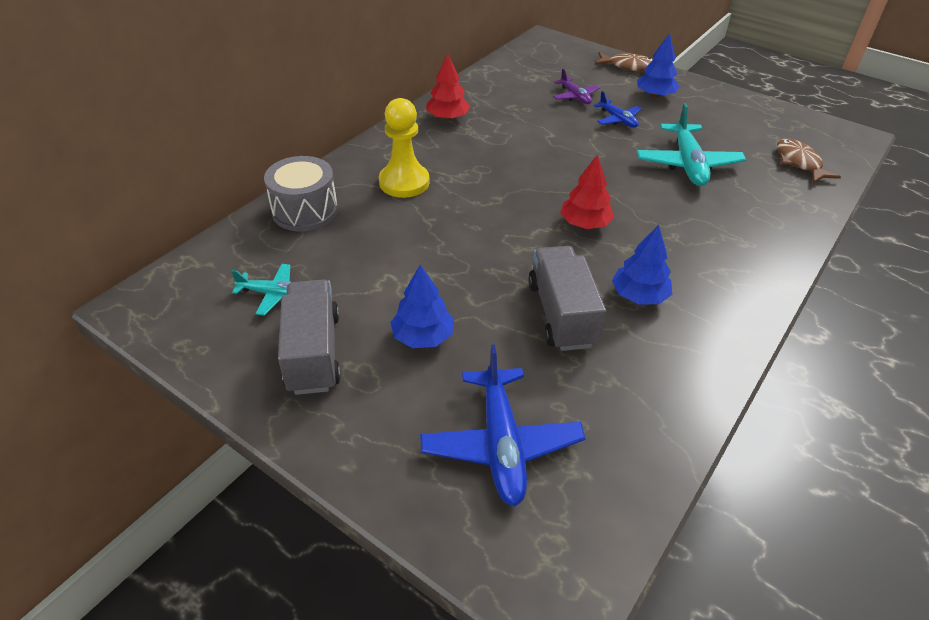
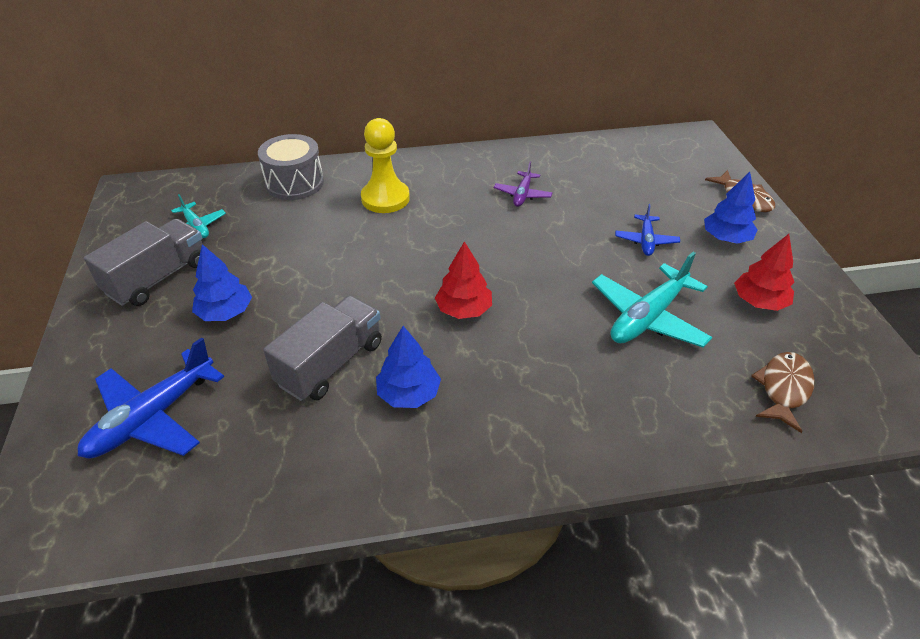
camera: 45 degrees right, 0 degrees up
red tree [426,54,470,120] -> red tree moved to [734,234,794,311]
purple plane [553,69,600,104] -> purple plane moved to [494,161,552,207]

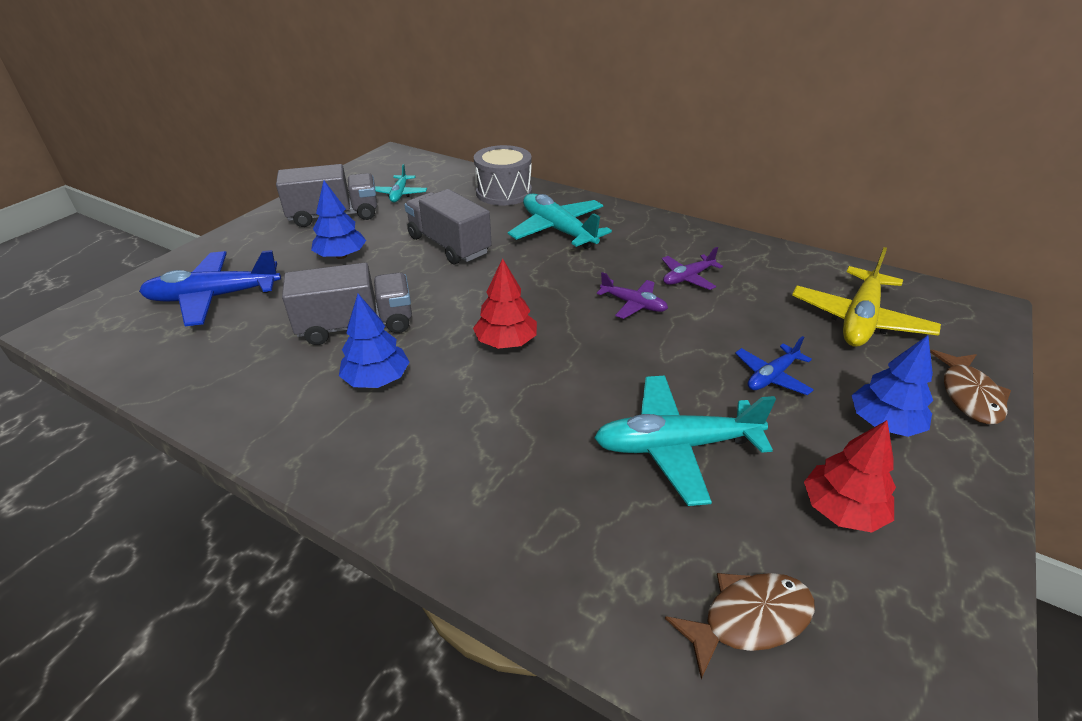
camera: 40 degrees right, 5 degrees down
yellow pawn [361,118,410,213] -> turquoise plane [508,194,612,249]
none -> grey truck [404,189,492,264]
none -> purple plane [597,272,668,319]
none -> yellow plane [792,247,941,347]

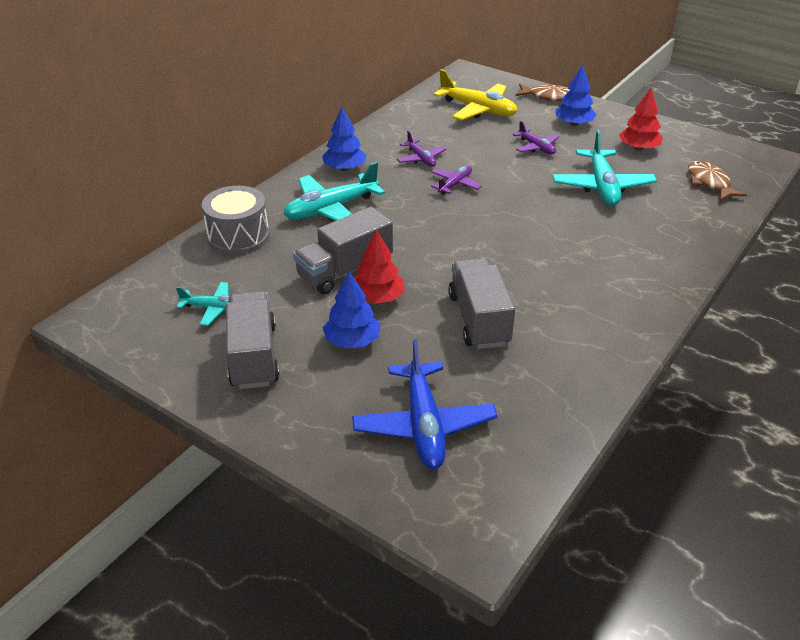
camera: 85 degrees left, 0 degrees up
blue tree [339,294,409,388] -> blue tree moved to [322,107,367,171]
red tree [473,258,537,349] -> red tree moved to [355,229,405,304]
blue plane [735,336,814,395] -> purple plane [513,121,559,154]

